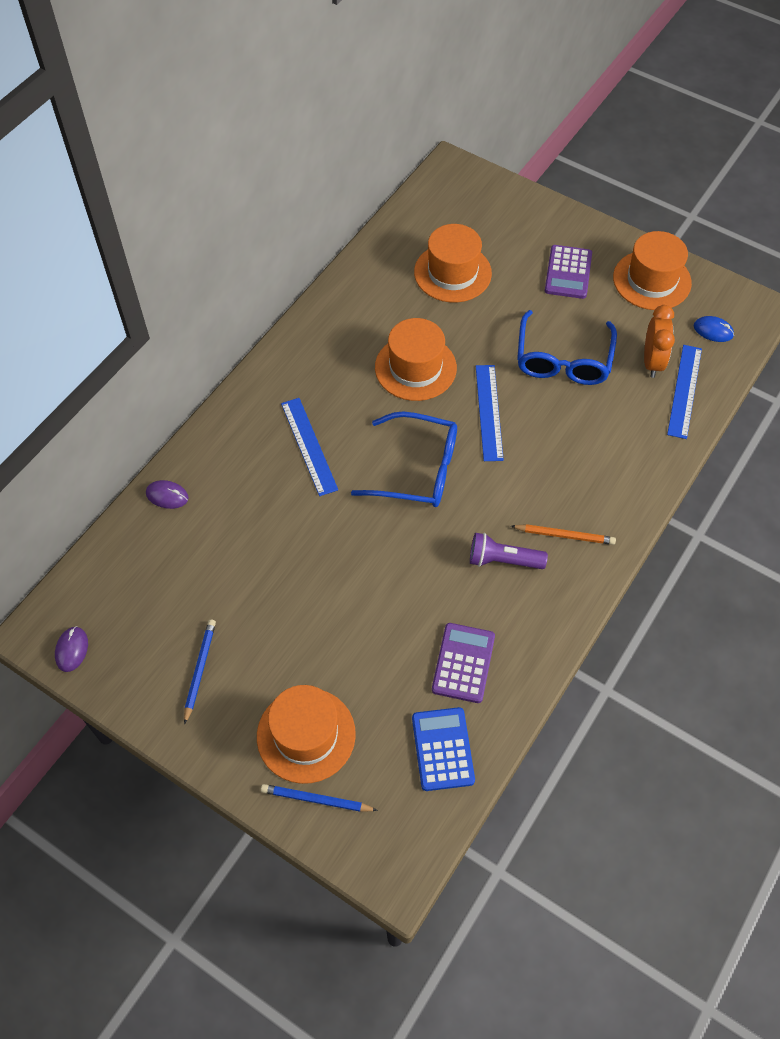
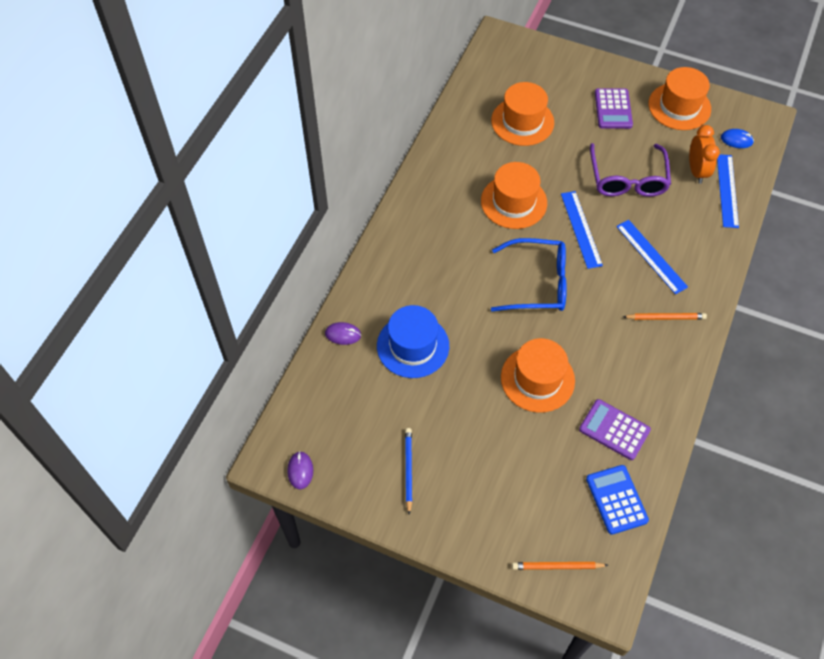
camera: 10 degrees left, 0 degrees up
orange hat [257,685,356,784] -> orange hat moved to [501,338,575,413]
blue pencil [261,784,378,812] -> none
blue ruler [281,398,338,496] -> blue ruler moved to [616,220,688,294]
purple calculator [432,623,495,703] -> purple calculator turned 60 degrees counterclockwise [579,399,651,460]
purple flashlight [470,533,548,569] -> none
blue glasses [517,310,617,385] -> purple glasses [590,143,671,197]
none -> blue hat [377,305,449,378]
none -> orange pencil [512,562,608,570]

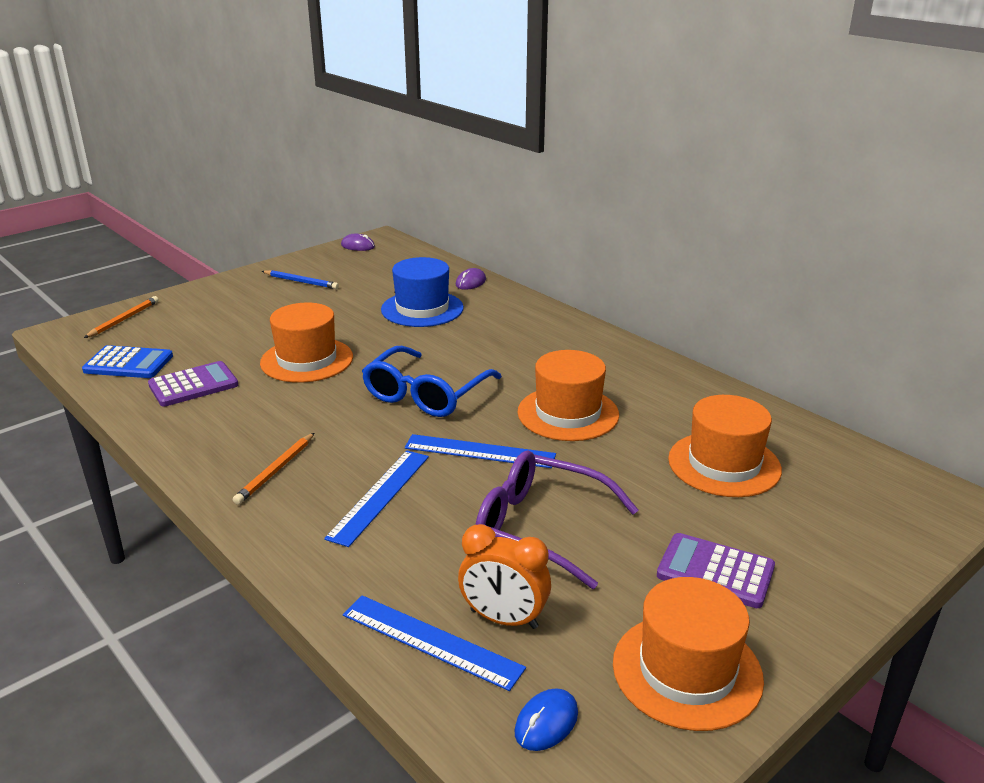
camera: 115 degrees right, 30 degrees down
blue ruler [616,220,688,294] -> blue ruler turned 60 degrees counterclockwise [324,450,429,547]

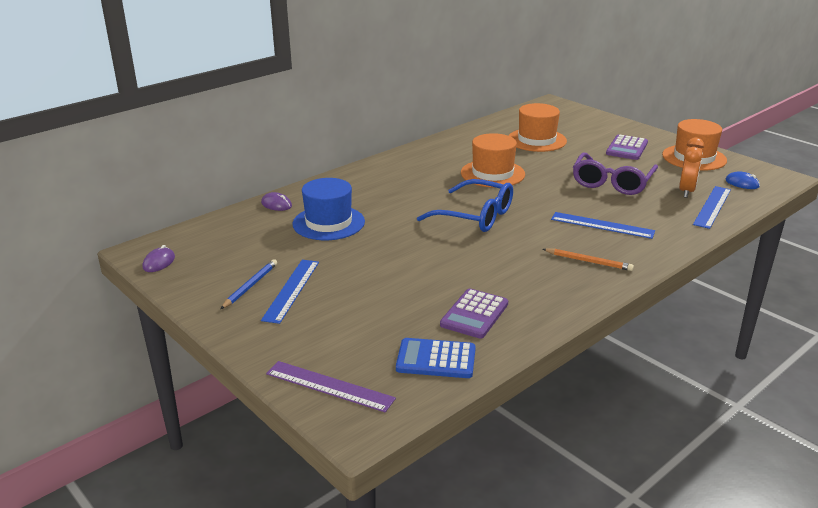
camera: 90 degrees left, 0 degrees up
blue calculator [82,345,173,378] -> blue calculator turned 90 degrees counterclockwise [396,338,476,378]
orange pencil [84,296,159,338] -> purple ruler [266,361,396,412]
purple calculator [148,361,238,407] -> purple calculator turned 120 degrees counterclockwise [440,289,508,339]
orange hat [260,303,353,383] -> none
blue ruler [405,434,556,468] -> blue ruler moved to [261,260,319,324]

